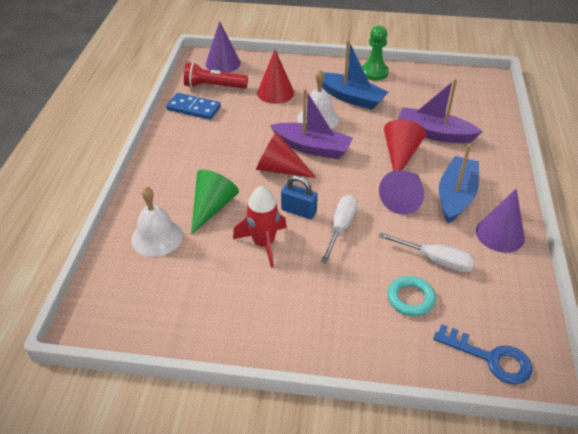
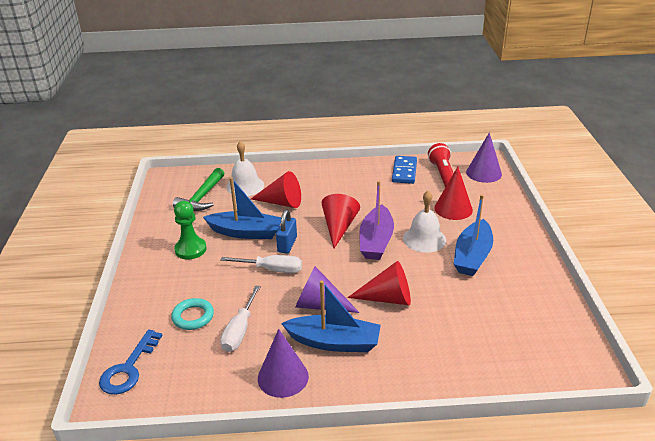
camera: 80 degrees right, 10 degrees down
green cone [191,170,239,235] -> red cone [251,171,301,208]
red rocket [233,186,287,268] -> blue boat [203,177,281,239]
green pawn [362,25,389,81] -> green pawn moved to [174,201,207,260]
purple boat [397,79,482,143] -> none
none -> green hammer [173,168,224,211]

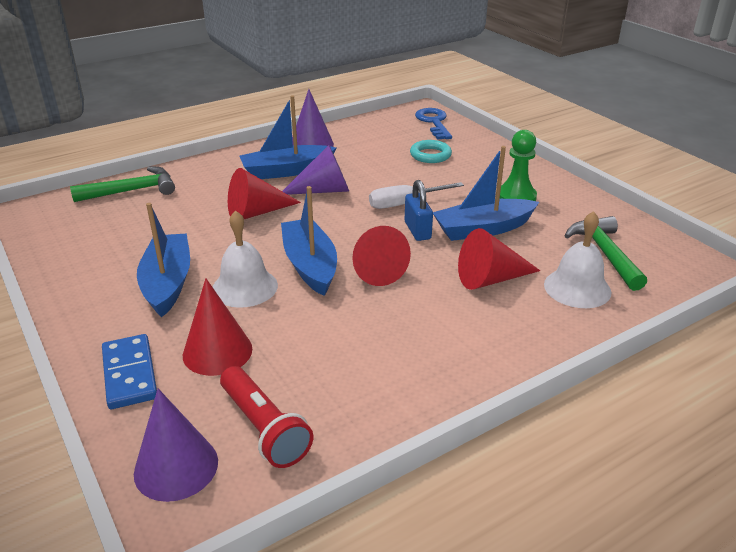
camera: 150 degrees right, 0 degrees up
white screwdriver [220,285,261,352] -> none
purple boat [360,181,394,260] -> blue boat [281,186,337,296]
blue domino [392,156,417,184] -> blue domino moved to [102,334,157,409]
none -> green hammer [70,167,175,202]

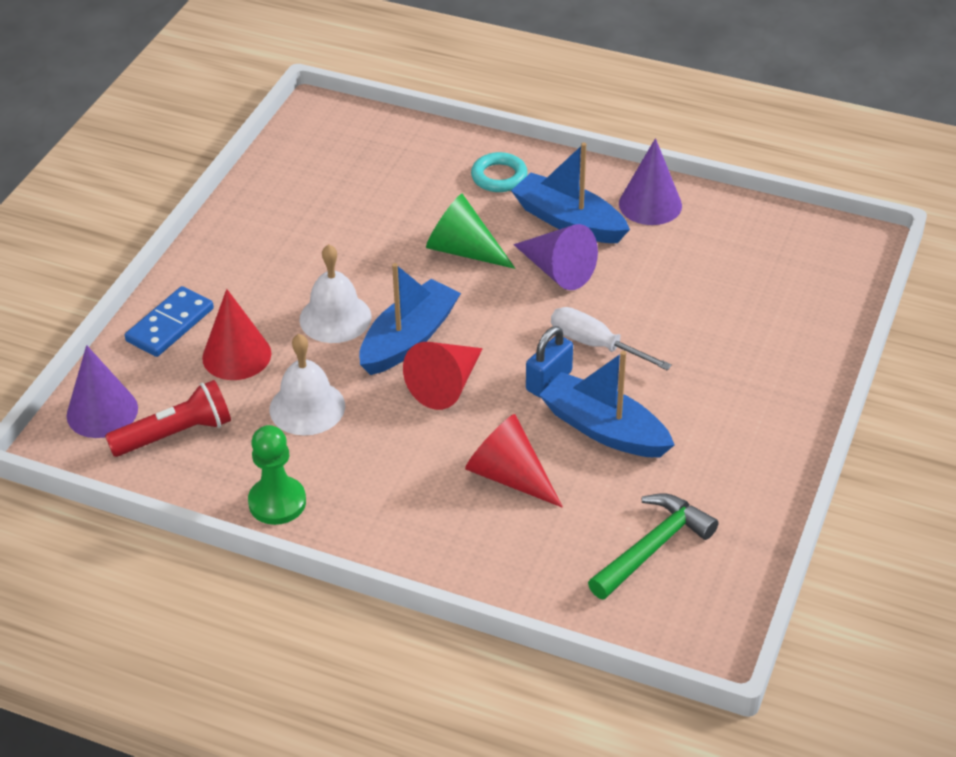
camera: 55 degrees right, 10 degrees up
green hammer [70,167,175,202] -> none
blue boat [137,203,190,318] -> none
red flashlight [220,366,313,468] -> red flashlight turned 135 degrees counterclockwise [105,380,231,457]
red cone [228,168,301,219] -> green cone [426,194,515,269]
turquoise ring [410,140,452,163] -> turquoise ring moved to [471,152,528,192]
blue key [415,108,452,140] -> none
green pawn [500,130,537,201] -> green pawn moved to [248,425,306,525]
white bell [544,211,611,308] -> white bell moved to [270,334,345,435]

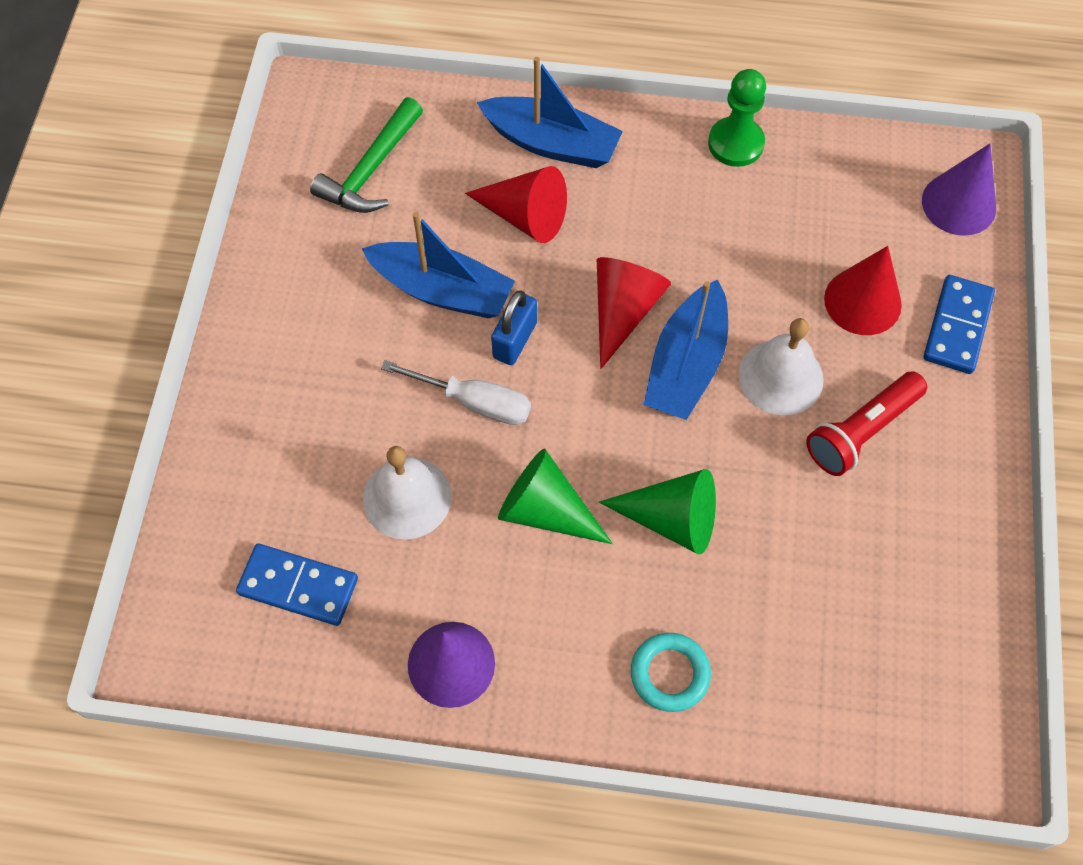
camera: 165 degrees right, 20 degrees up
red flashlight [105,380,231,457] -> red flashlight moved to [806,371,927,476]
white bell [270,334,345,435] -> white bell moved to [363,446,451,540]
blue boat [511,143,630,243] -> blue boat moved to [477,57,623,168]
purple cone [514,224,598,290] -> green cone [498,449,613,544]
none -> blue domino [236,544,358,626]

